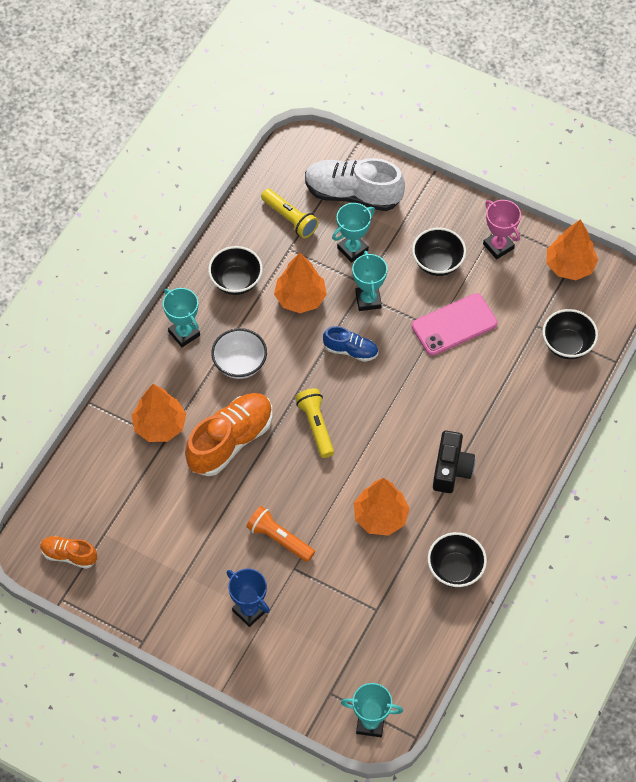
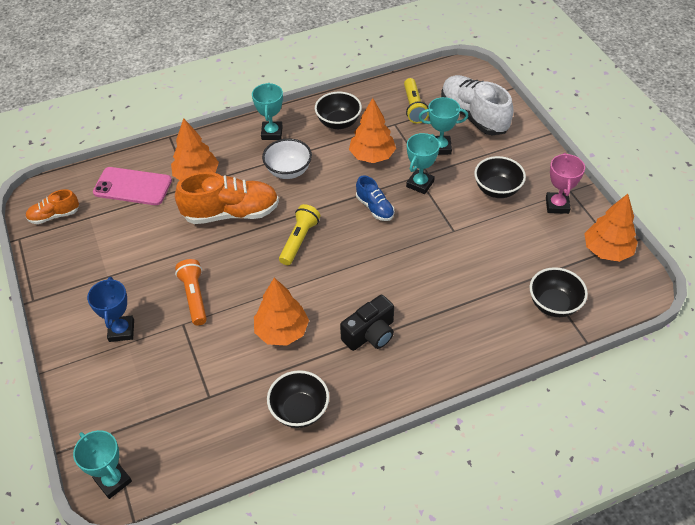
camera: 40 degrees right, 10 degrees down
orange shoe [40,536,97,569] -> orange shoe turned 75 degrees counterclockwise [25,189,79,224]
pink phone [412,293,498,356] -> pink phone moved to [93,167,172,205]

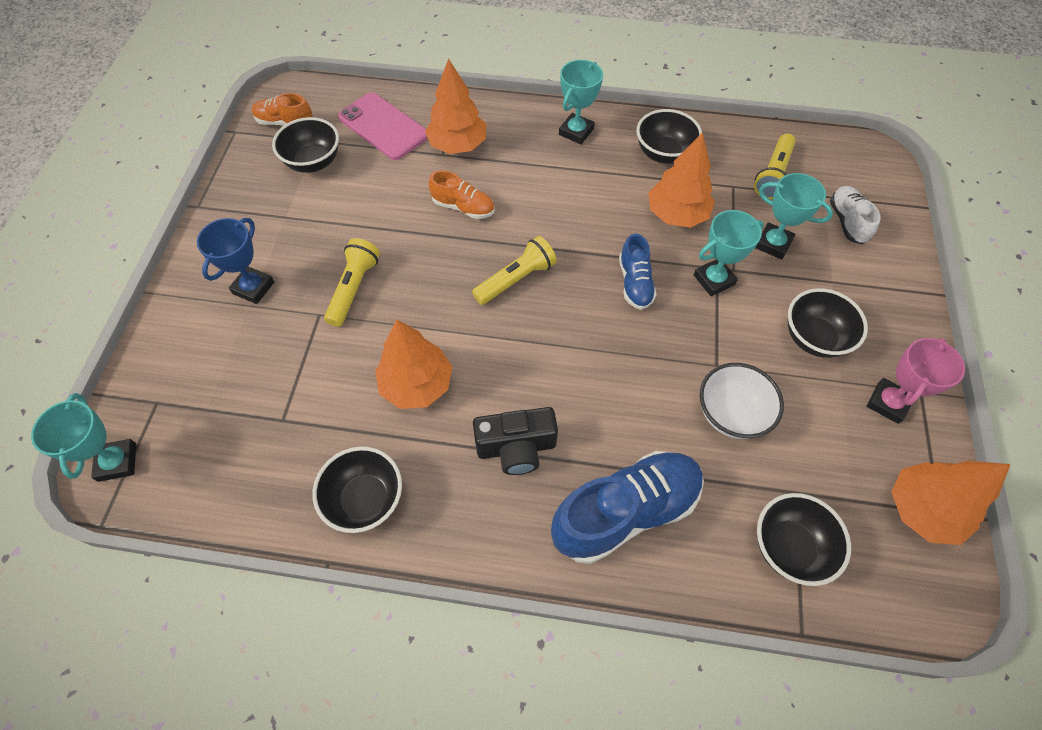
camera: 30 degrees right, 10 degrees up
orange shoe [175,172,279,224] -> orange shoe [428,170,495,219], size x0.53
orange flashlight [175,259,207,326] -> yellow flashlight [324,238,380,327]
white bowl [262,138,312,179] -> white bowl moved to [700,363,784,439]
white shoe [441,75,513,135] -> white shoe [830,186,881,244], size x0.53
none -> black bowl [272,117,339,173]
none -> blue shoe [551,451,704,564]

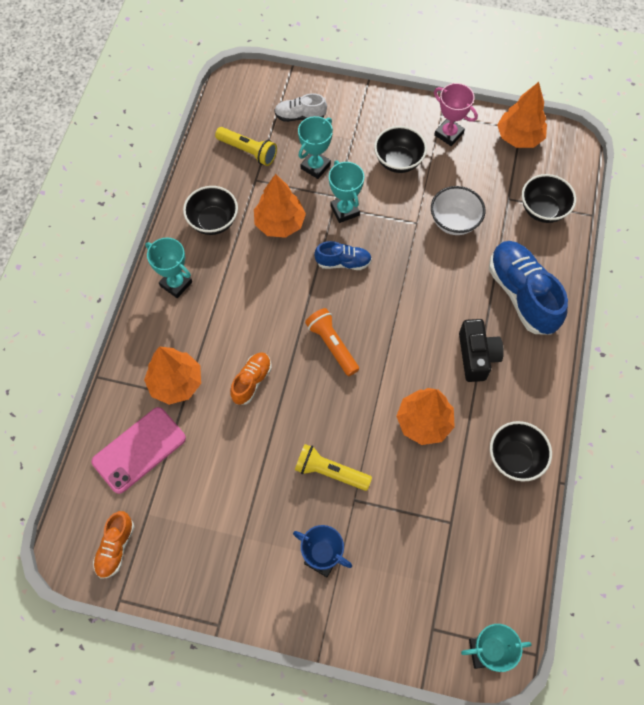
camera: 85 degrees left, 5 degrees up
black bowl [272,117,339,173] -> none
yellow flashlight [472,236,557,305] -> orange flashlight [305,308,359,376]

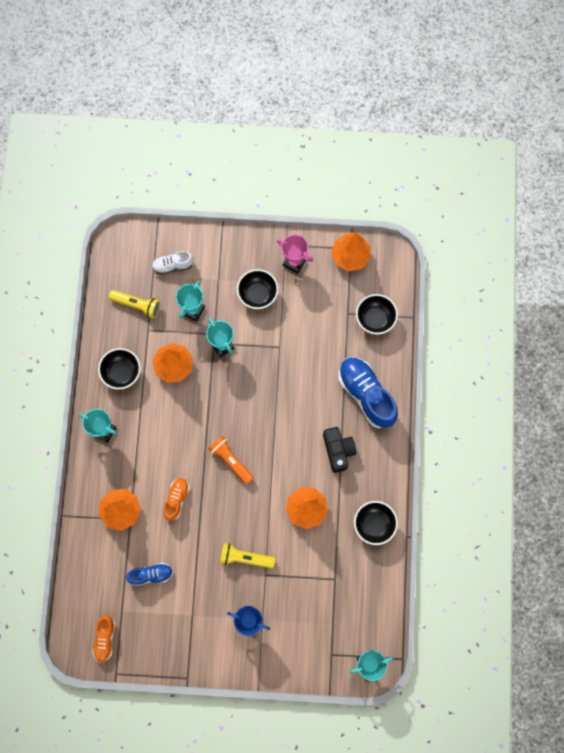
camera: 10 degrees left, 10 degrees up
pink phone [92,407,186,494] -> none
blue shoe [314,241,372,270] -> blue shoe moved to [126,563,173,586]
white bowl [431,186,485,235] -> none

